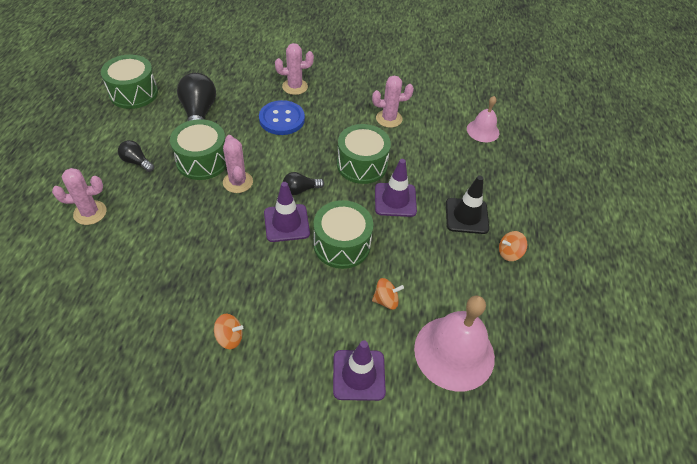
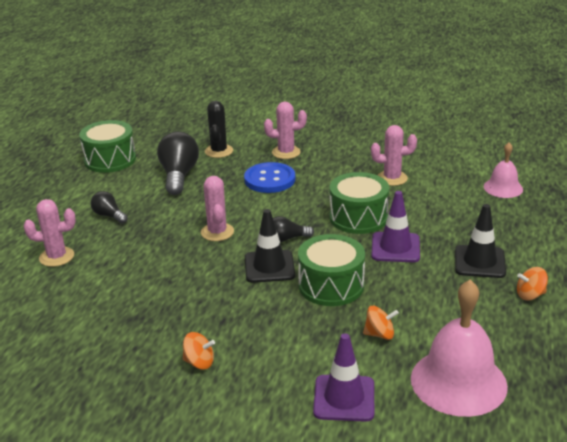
camera: 10 degrees right, 20 degrees down
green drum [170,119,226,180] -> none
purple traffic cone [264,182,310,242] -> black traffic cone [245,209,295,283]
none -> black cactus [205,101,233,158]

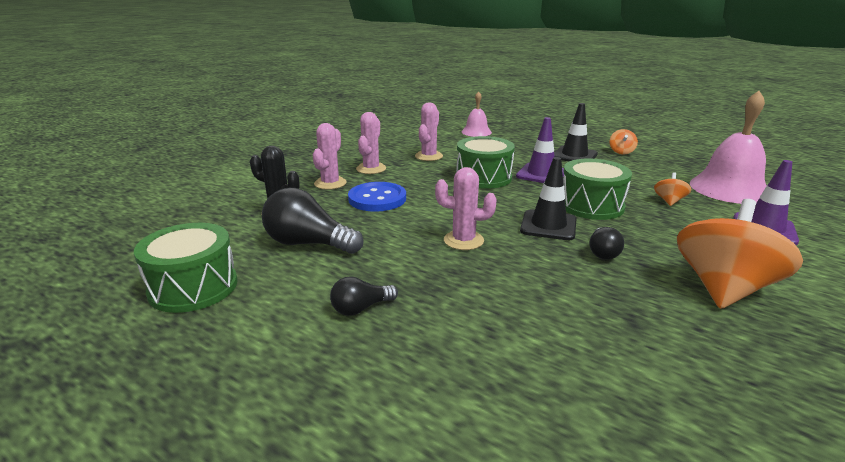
camera: 70 degrees left, 5 degrees down
pink cactus [24,199,76,267] -> pink cactus moved to [356,112,386,174]
orange spinning top [182,332,215,369] -> orange spinning top [677,199,803,309], size x2.31
black light bulb [273,216,314,242] -> black light bulb moved to [590,227,624,260]

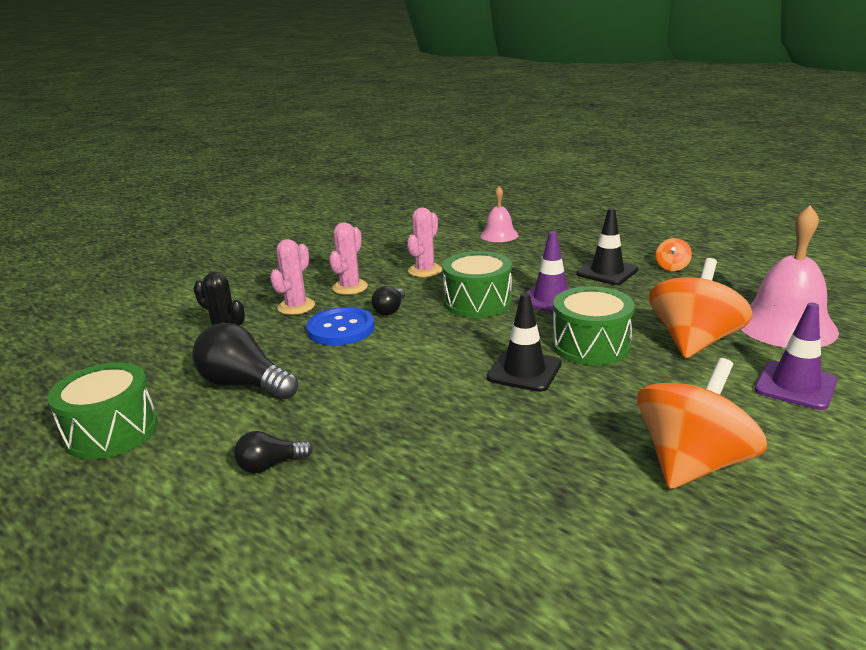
camera: 10 degrees right, 0 degrees up
pink cactus [435,167,497,250] -> none
black light bulb [590,227,624,260] -> black light bulb moved to [371,286,405,315]
orange spinning top [654,172,691,206] -> orange spinning top [649,258,753,358], size x2.31

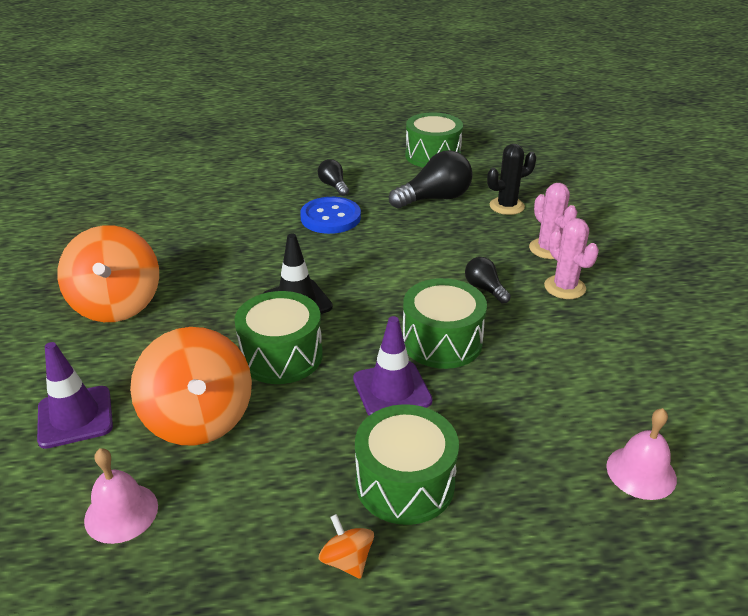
camera: 125 degrees right, 10 degrees up
black light bulb [234,431,313,473] -> black light bulb turned 45 degrees counterclockwise [318,159,349,196]
blue button [306,307,375,346] -> blue button moved to [300,197,361,234]
pink cactus [407,207,442,277] -> none
black traffic cone [576,208,638,285] -> green drum [355,404,459,525]
pink bell [741,205,839,348] -> pink bell [84,448,158,544], size x0.56

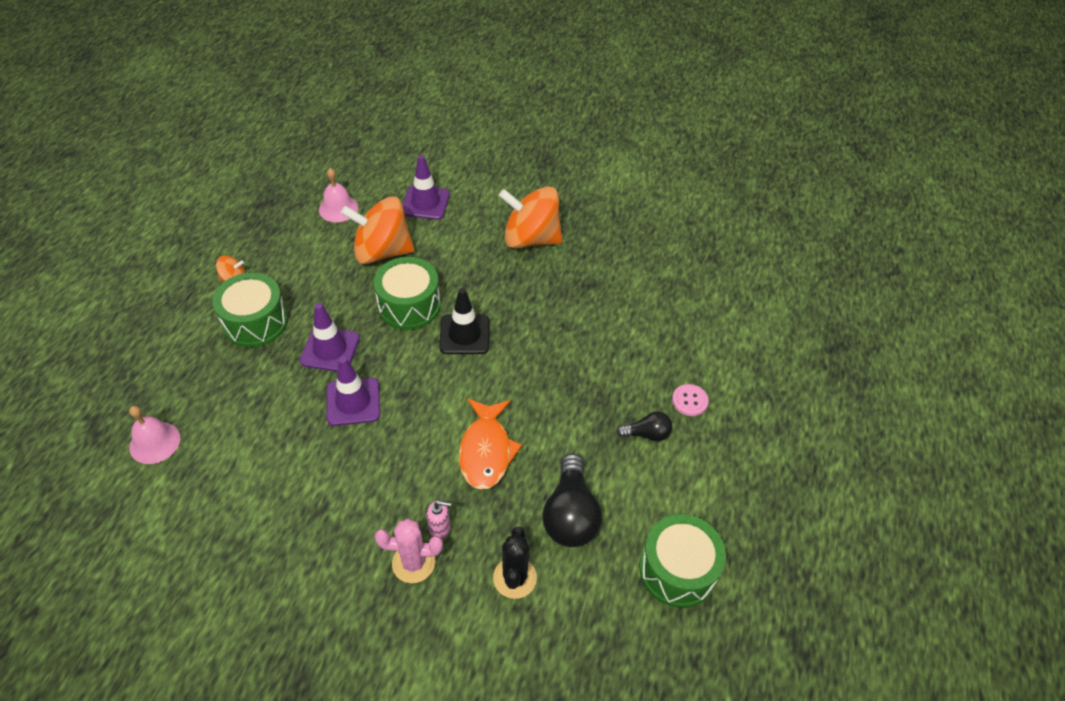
camera: 115 degrees right, 15 degrees up
blue button [300,197,361,234] -> none
green drum [403,278,487,369] -> purple traffic cone [327,357,380,426]
black light bulb [465,257,511,304] -> none
pink cactus [544,218,599,299] -> none
none -> pink soap dispenser [427,500,451,540]
none -> orange fish [459,398,522,490]
none -> pink button [672,384,709,416]

